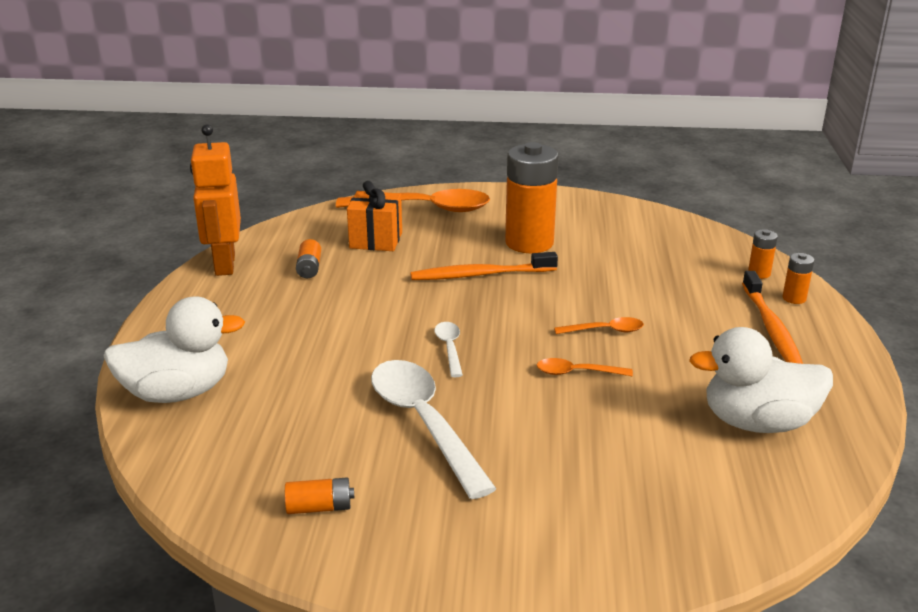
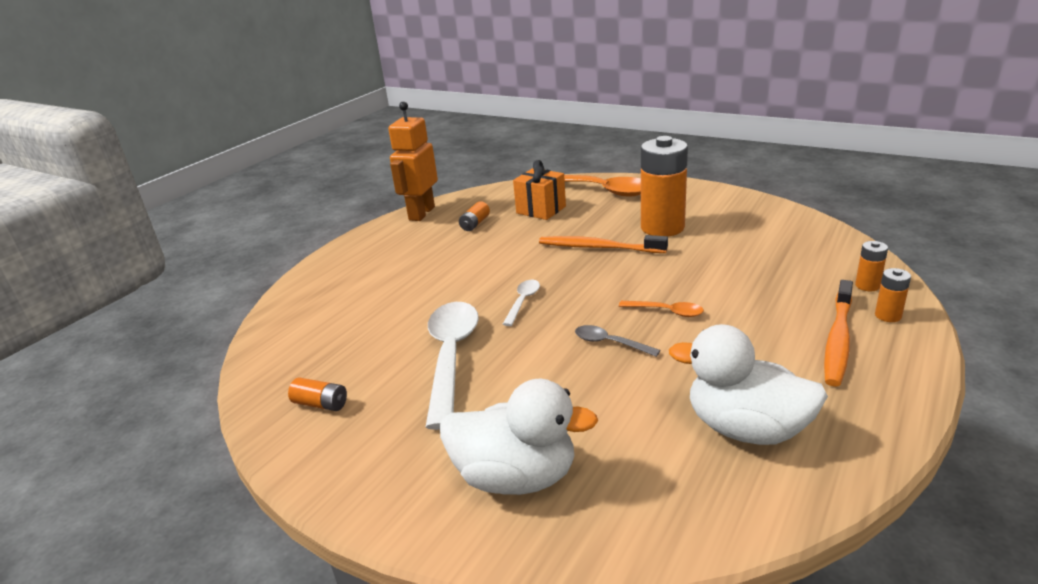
camera: 30 degrees right, 0 degrees up
white duck [103,296,245,403] -> white duck moved to [440,379,598,495]
orange spoon [537,358,633,376] -> grey spoon [575,325,660,357]

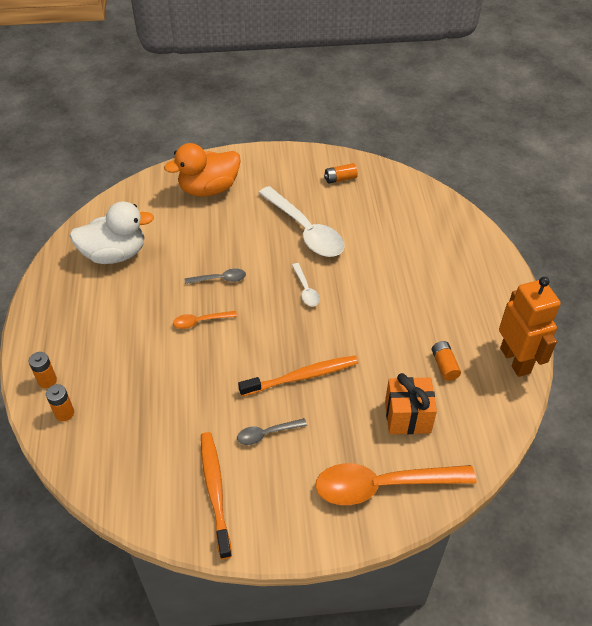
camera: 140 degrees right, 20 degrees up
white duck [440,379,598,495] -> orange duck [164,143,241,197]
orange battery [641,136,688,237] -> grey spoon [237,418,307,445]
orange toothbrush [824,280,853,387] -> orange toothbrush moved to [201,432,232,559]

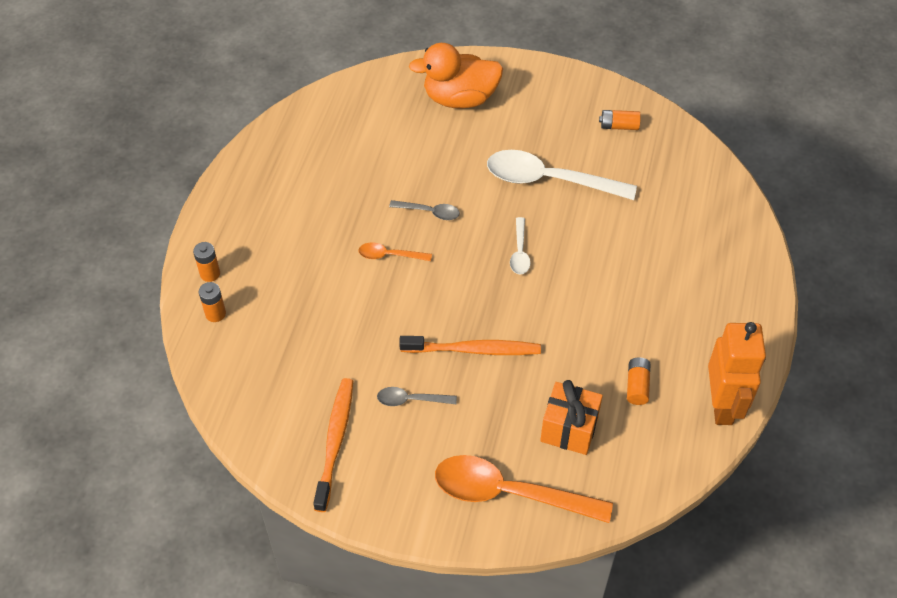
camera: 20 degrees right, 5 degrees up
white duck [70,201,154,264] -> none
white spoon [259,186,345,257] -> white spoon turned 120 degrees clockwise [487,150,637,200]

